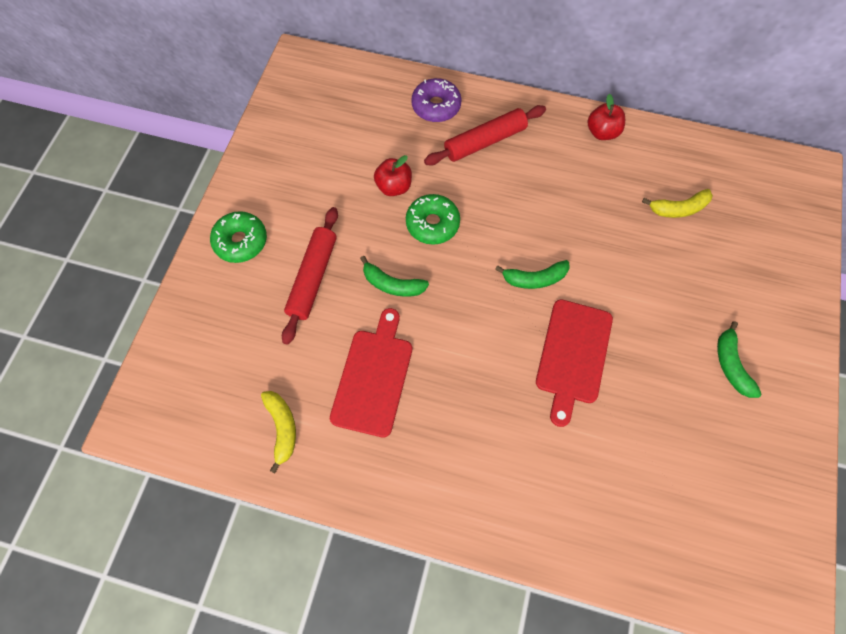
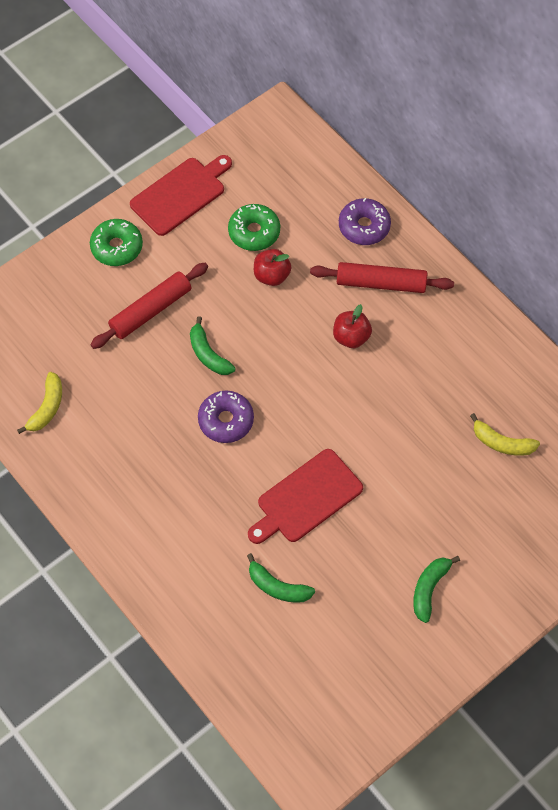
camera: 35 degrees right, 5 degrees down
red cutting board [330,308,412,438] -> red cutting board moved to [130,155,232,236]
green donut [406,194,460,245] -> green donut moved to [228,204,280,251]
green banana [495,260,570,289] -> green banana moved to [247,553,315,603]
red apple [588,94,625,140] -> red apple moved to [333,304,372,348]
none -> purple donut [198,390,254,443]

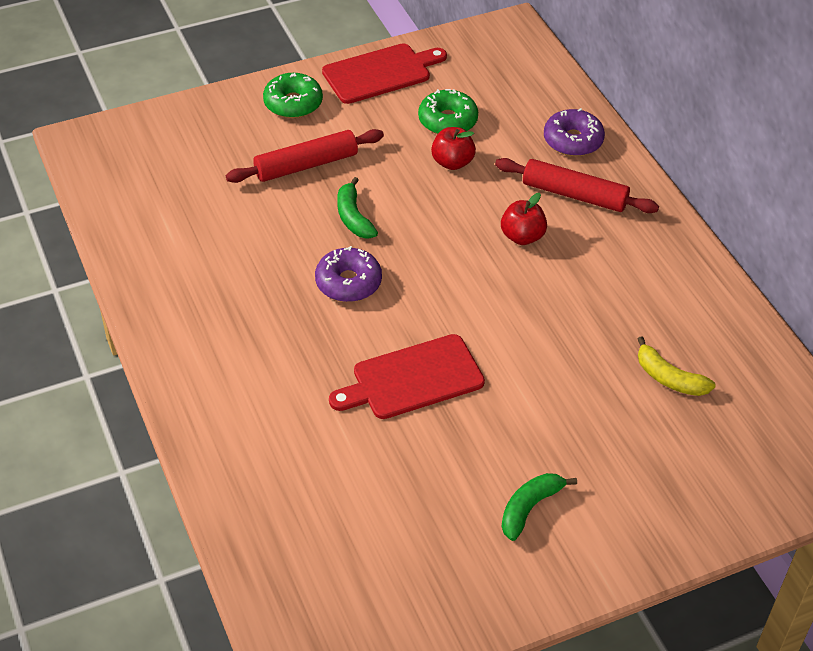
camera: 15 degrees right, 15 degrees down
yellow banana [17,372,62,434] -> none
green banana [247,553,315,603] -> none

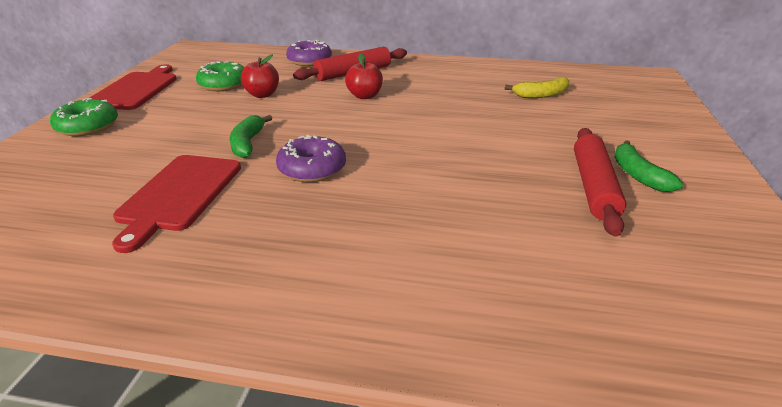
camera: 55 degrees left, 15 degrees down
red rolling pin [226,129,384,183] -> red rolling pin moved to [574,128,626,237]
red cutting board [329,334,485,419] -> red cutting board moved to [112,155,241,253]
green banana [337,177,378,239] -> green banana turned 75 degrees clockwise [230,115,272,158]

